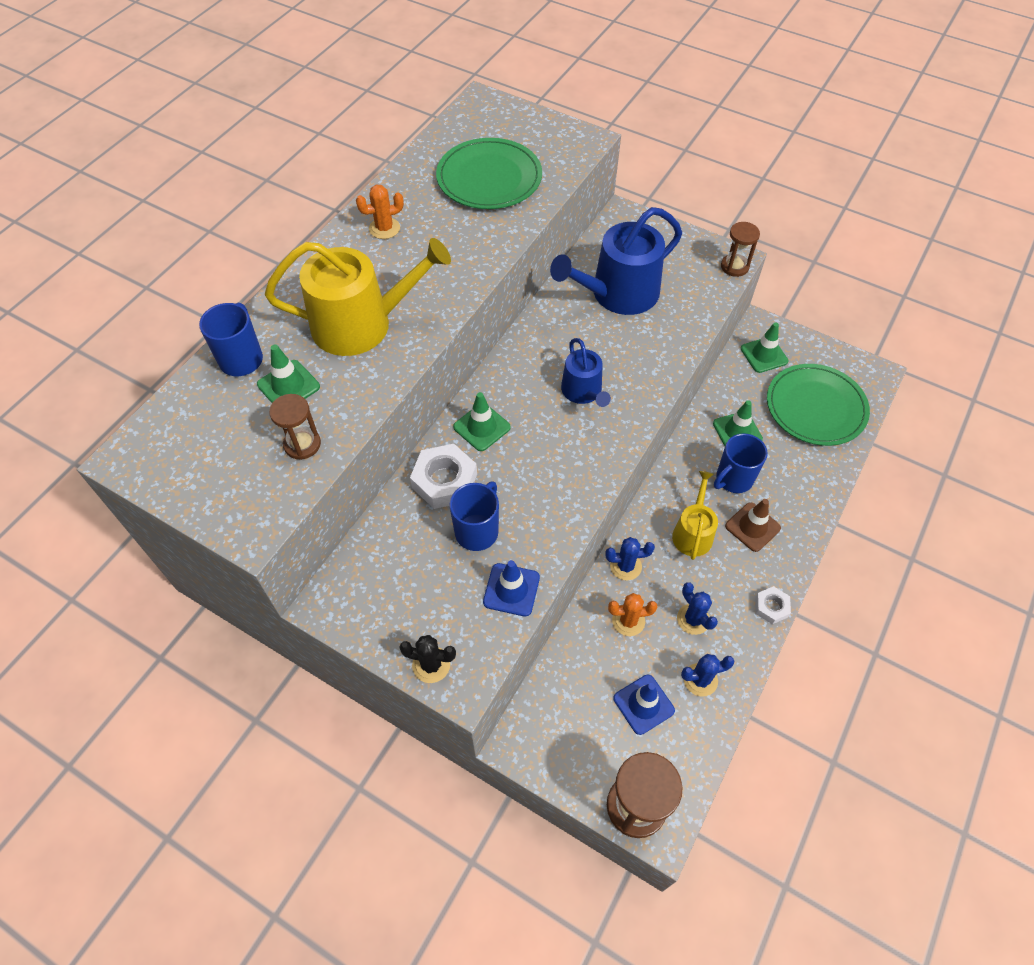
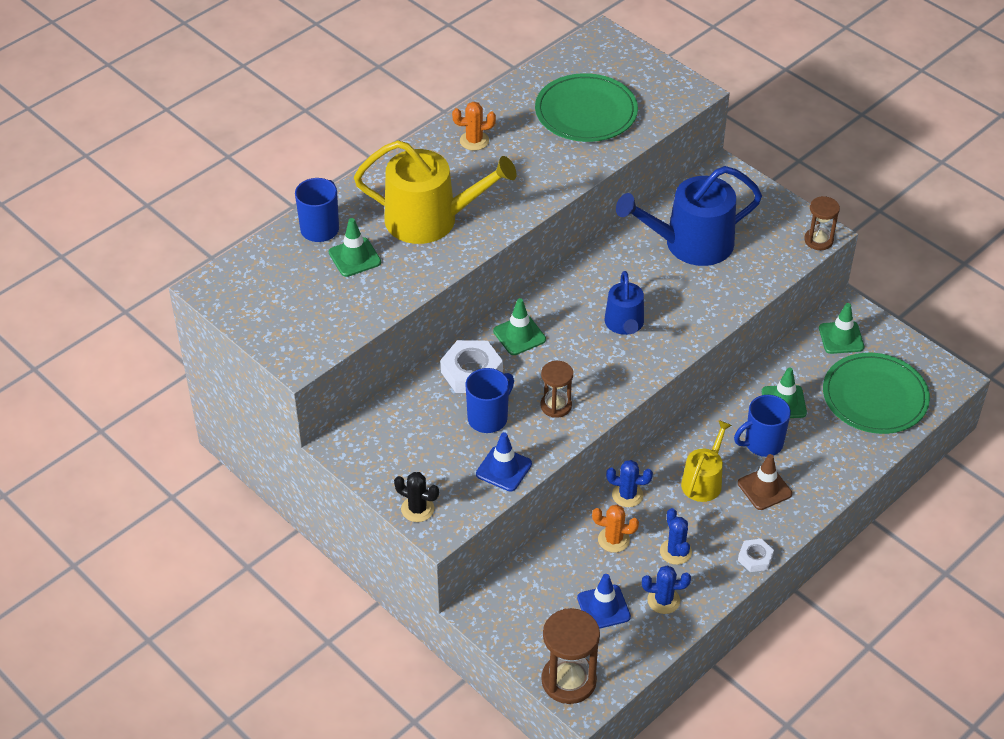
camera: 15 degrees right, 10 degrees down
brown hourglass [269,394,321,460] -> brown hourglass moved to [540,361,573,418]

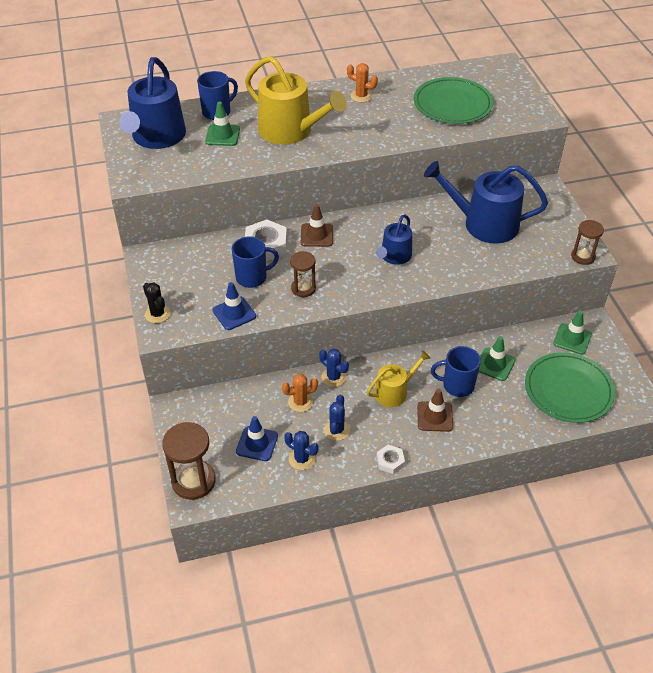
camera: 30 degrees right, 0 degrees up
green traffic cone [493,298,546,355] -> brown traffic cone [301,204,333,247]
orange cactus [592,505,639,553] -> orange cactus turned 60 degrees counterclockwise [282,374,318,412]
none -> blue watering can [119,57,186,149]

